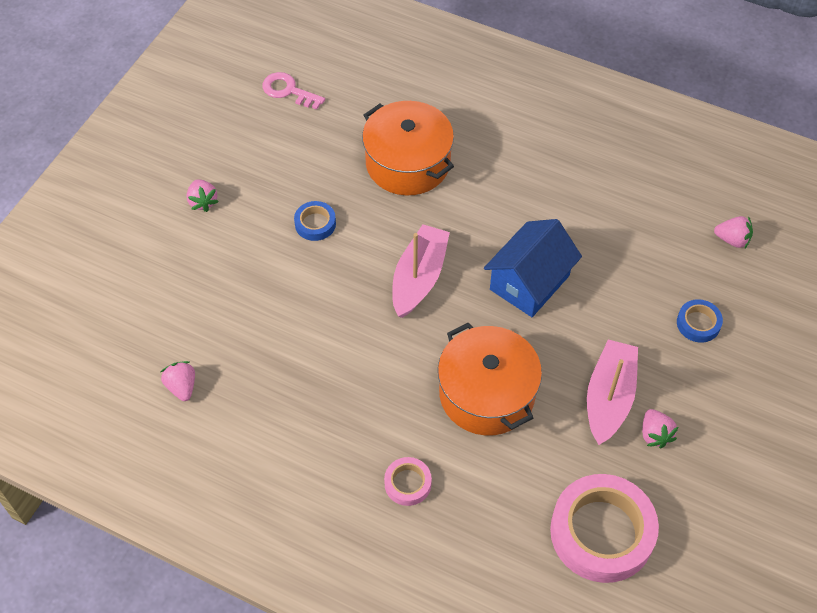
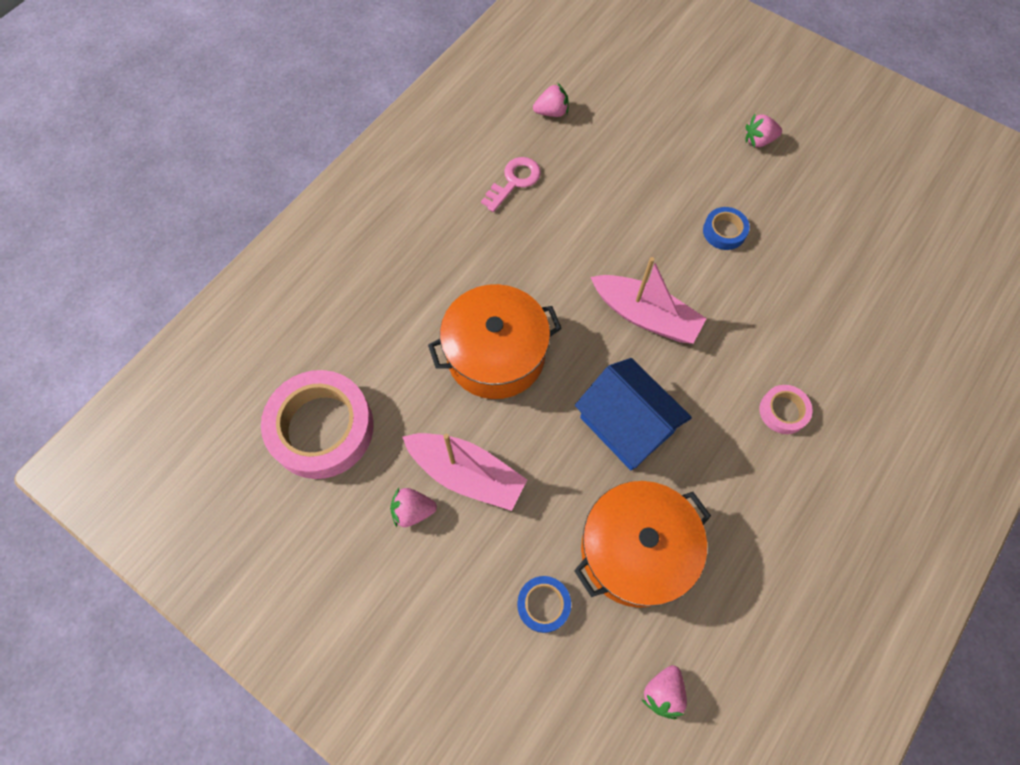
camera: 100 degrees right, 10 degrees up
pink key [262,72,325,110] -> pink key moved to [481,157,541,212]
orange pot [362,101,454,195] -> orange pot moved to [574,481,711,608]
pink tape [384,457,432,506] -> pink tape moved to [759,385,813,434]

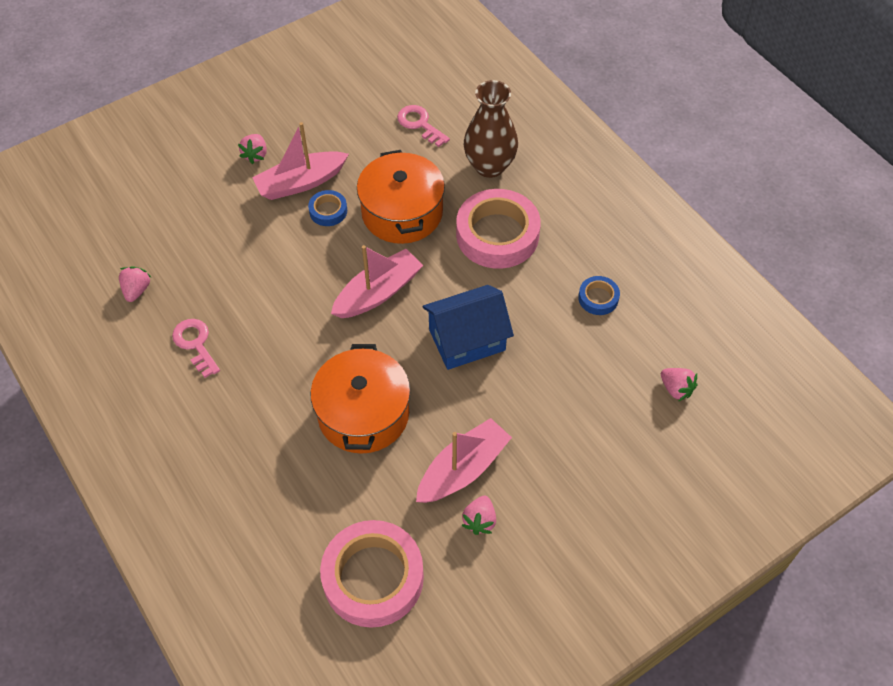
camera: 70 degrees left, 10 degrees down
blue tape [517,576,571,633] -> blue tape moved to [578,276,620,315]
orange pot [574,481,711,608] -> orange pot moved to [357,150,445,244]
pink tape [759,385,813,434] -> pink tape [456,189,541,269], size x2.15
none -> pink boat [252,122,349,200]
none -> pink key [397,105,450,147]
none -> brown vase [464,80,518,178]

